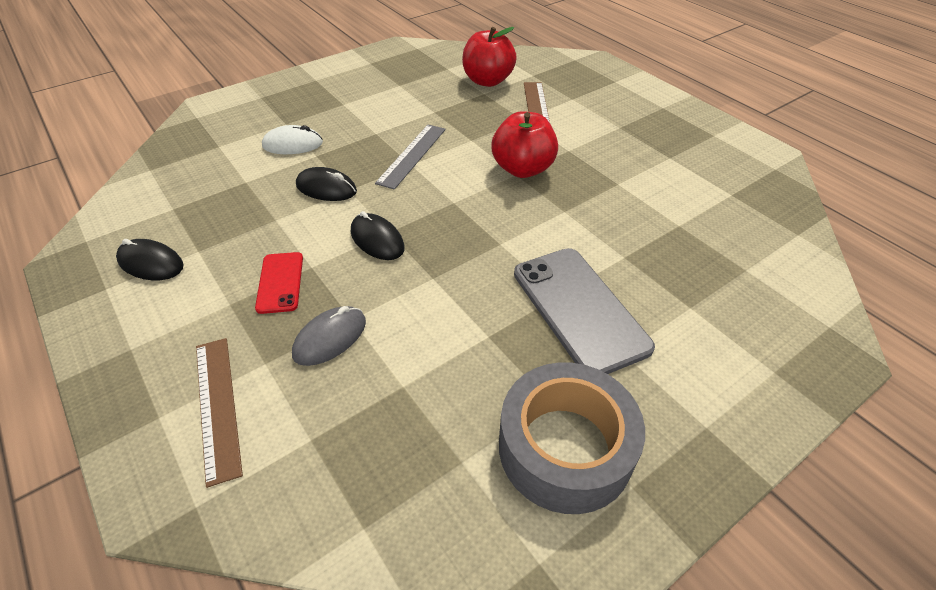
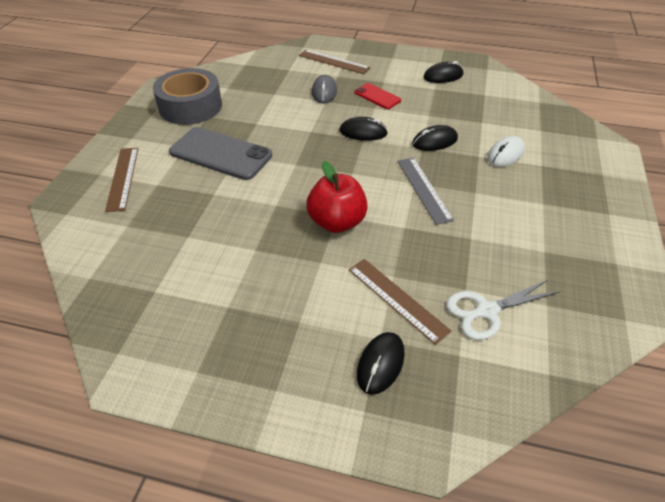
camera: 140 degrees right, 0 degrees up
red apple [462,27,517,87] -> white scissors [446,279,560,340]
none -> brown ruler [105,148,138,212]
none -> black mouse [357,332,405,395]

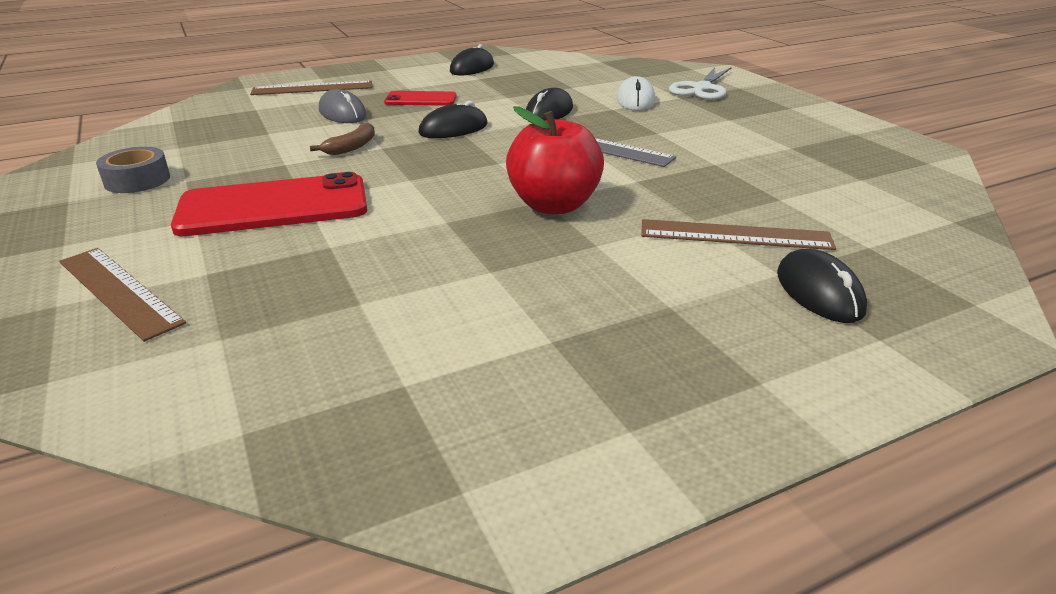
camera: 40 degrees left, 15 degrees down
grey tape [153,68,222,125] -> grey tape [96,147,170,193], size x0.51
grey phone [169,127,272,180] -> red phone [171,172,367,236]
white scissors [446,279,560,340] -> white scissors moved to [669,67,731,100]
none -> brown banana [310,122,375,155]

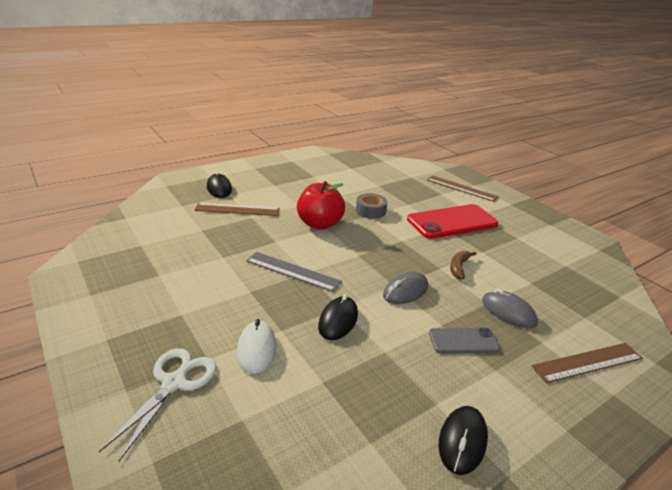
camera: 170 degrees right, 0 degrees up
grey tape [96,147,170,193] -> grey tape moved to [356,193,387,219]
red phone [384,91,457,106] -> grey phone [429,328,500,354]
black mouse [418,101,488,138] -> grey mouse [383,272,428,304]

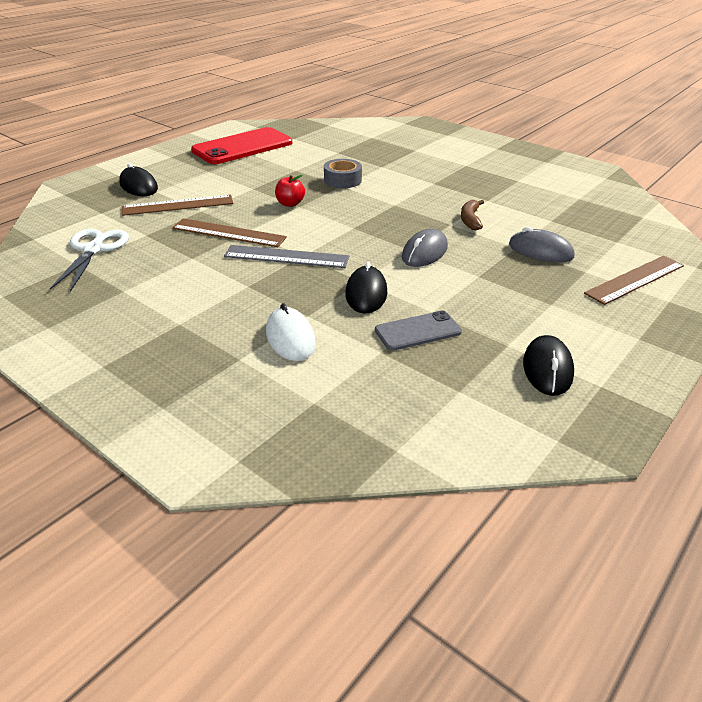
camera: 15 degrees left, 5 degrees up
white scissors [99,348,217,461] -> white scissors moved to [50,229,129,292]
red apple [297,181,345,230] -> red apple [275,175,305,207], size x0.50
red phone [407,204,499,239] -> red phone moved to [191,127,292,164]
brown ruler [427,175,499,202] -> brown ruler moved to [172,218,287,247]
grey phone [429,328,500,354] -> grey phone moved to [375,311,462,351]

